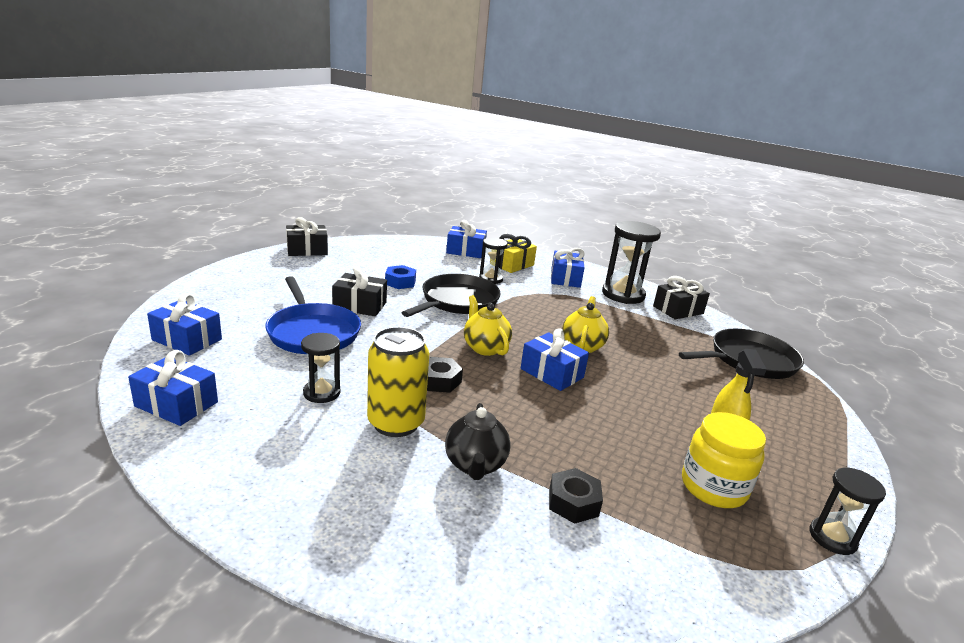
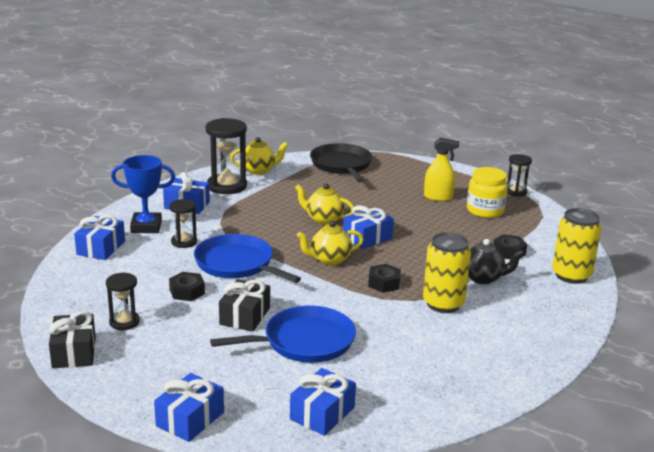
camera: 80 degrees left, 0 degrees up
blue gift [128,350,218,426] -> blue gift moved to [154,373,224,442]
black hourglass [301,333,340,403] -> black hourglass moved to [106,272,140,330]
blue nut [385,265,416,289] -> black nut [169,272,205,301]
black pan [402,274,501,317] -> blue pan [194,234,301,283]
yellow gift [490,234,537,273] -> blue trophy [111,155,175,233]
black gift [653,276,710,319] -> yellow teapot [230,137,288,175]
none -> yellow can [552,208,602,284]

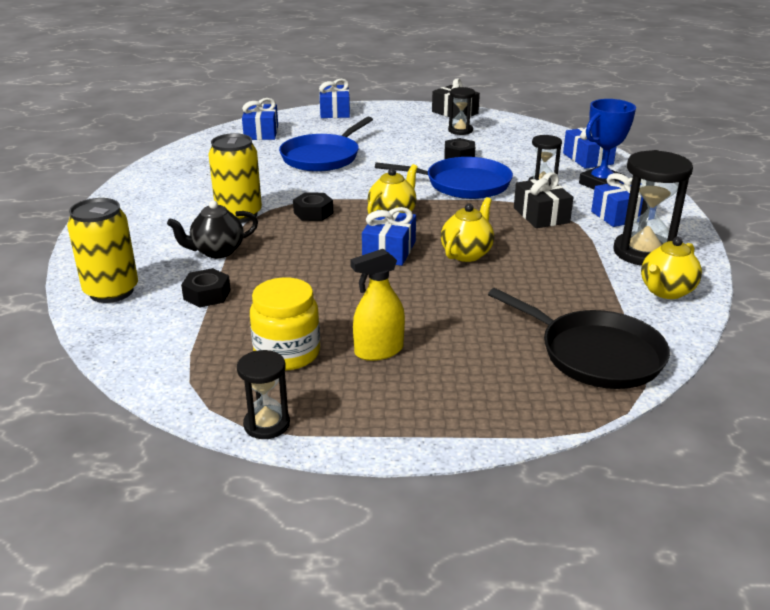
camera: 145 degrees right, 5 degrees up
black gift [219,279,270,332] -> black gift moved to [514,172,574,228]
yellow teapot [295,183,354,225] -> yellow teapot turned 45 degrees counterclockwise [441,197,494,262]

